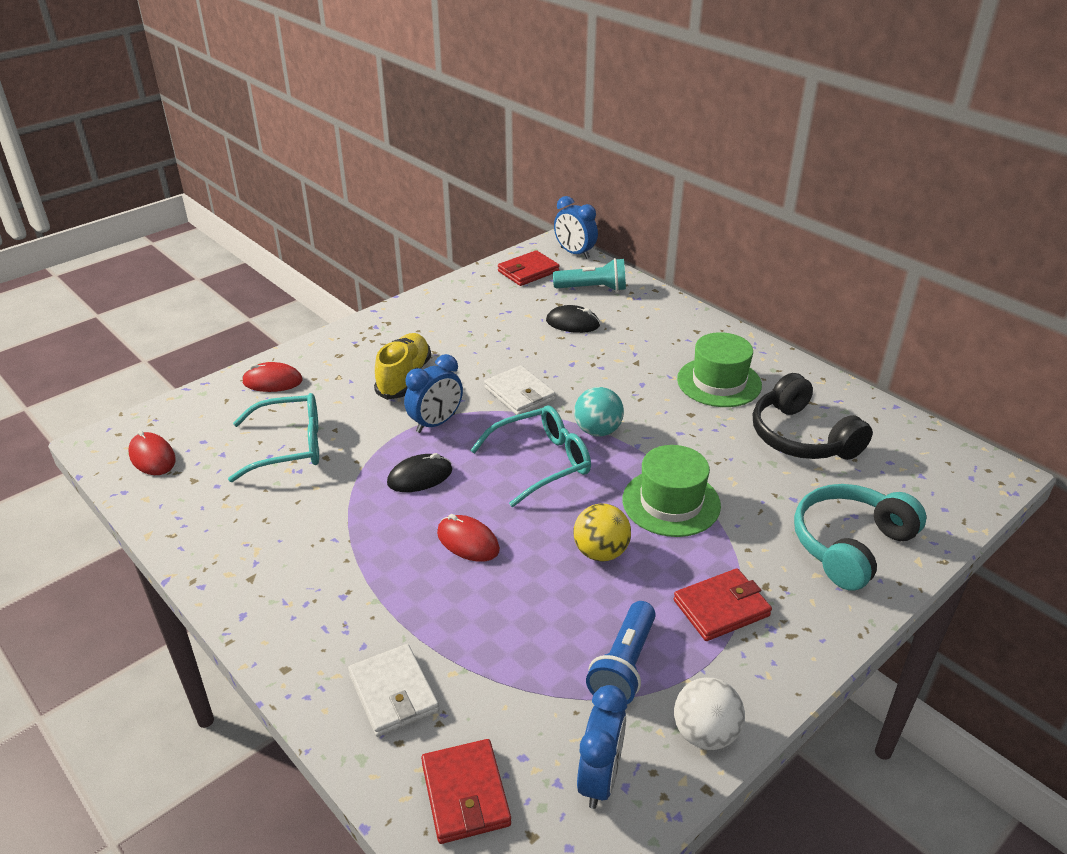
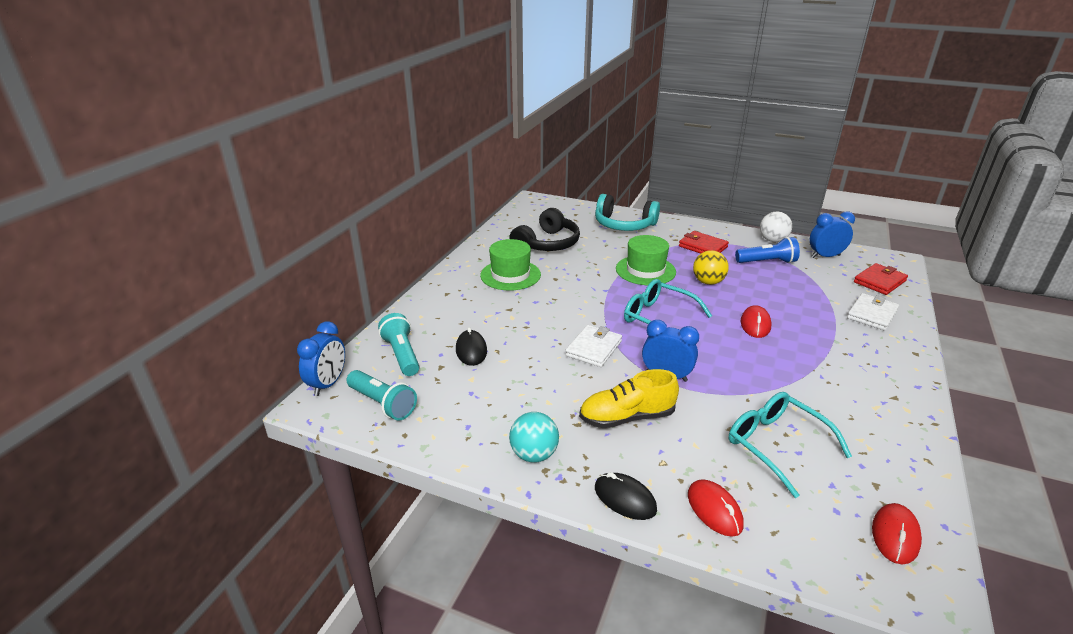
camera: 115 degrees left, 5 degrees down
black mouse [387,453,452,492] -> black mouse moved to [595,472,657,520]
red wallet [498,250,560,286] -> turquoise flashlight [346,370,417,421]
turquoise ball [574,387,624,436] -> turquoise ball moved to [509,412,559,463]

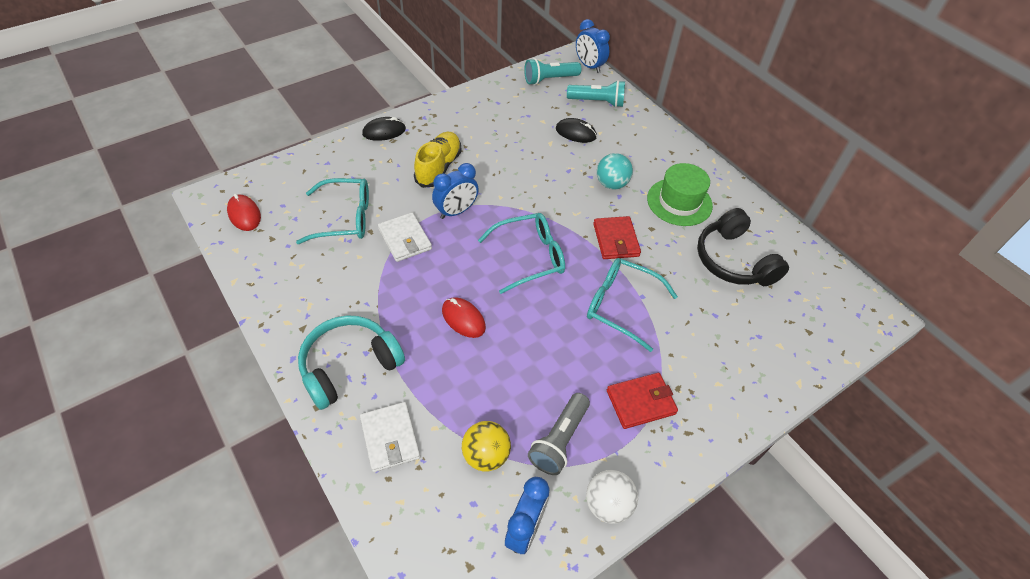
camera: 120 degrees right, 20 degrees up
turquoise ball [509,412,559,463] -> turquoise ball moved to [597,153,633,190]
white wallet [565,325,622,367] -> white wallet moved to [378,212,432,262]
turquoise headphones [595,194,660,231] -> turquoise headphones moved to [298,315,405,410]
green hat [616,235,676,285] -> turquoise glasses [587,258,678,352]
red mouse [688,479,744,537] -> none
yellow ball [693,250,729,285] -> yellow ball moved to [462,421,511,472]
blue flashlight [735,237,800,263] -> grey flashlight [528,393,590,475]
red wallet [854,263,908,295] -> red wallet moved to [593,216,641,259]

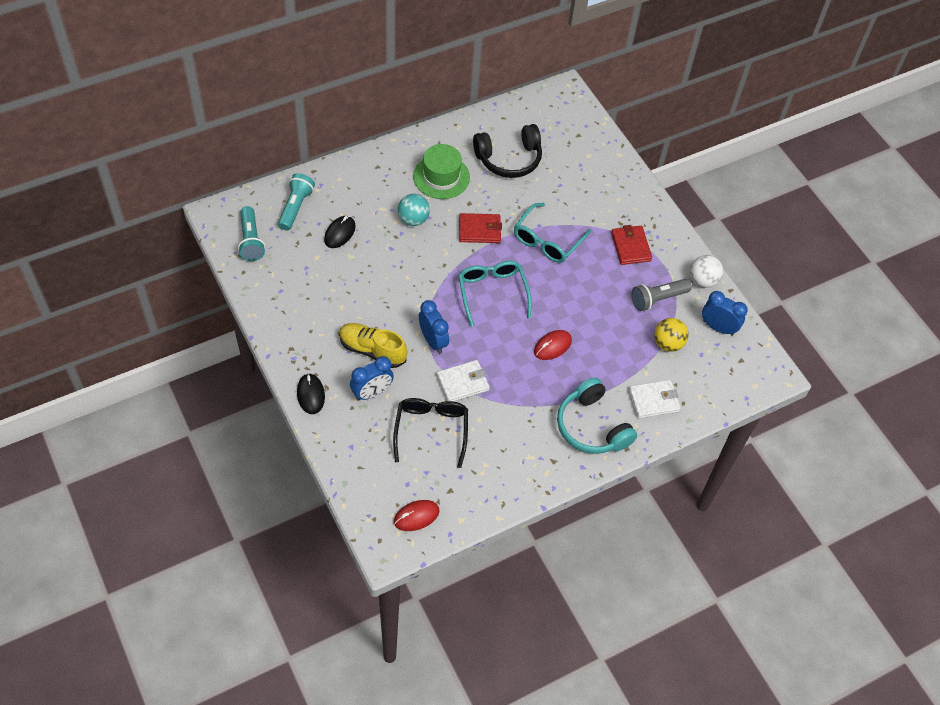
camera: 85 degrees left, 5 degrees up
turquoise glasses [296,178,369,244] -> black glasses [393,398,468,468]
grey flashlight [528,393,590,475] -> grey flashlight turned 120 degrees clockwise [631,279,692,311]
blue clock [576,19,610,73] -> blue clock moved to [350,356,394,401]

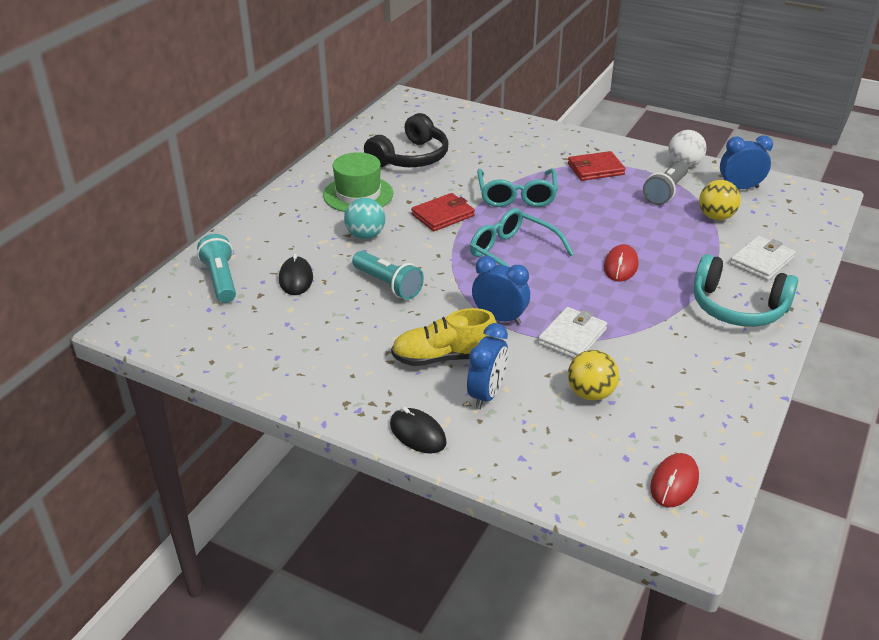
camera: 30 degrees left, 20 degrees down
turquoise flashlight [238,206,265,261] -> turquoise flashlight moved to [352,251,424,300]
black glasses [393,398,468,468] -> yellow ball [568,350,619,401]
red wallet [611,225,652,265] -> red wallet turned 60 degrees counterclockwise [568,151,626,181]

